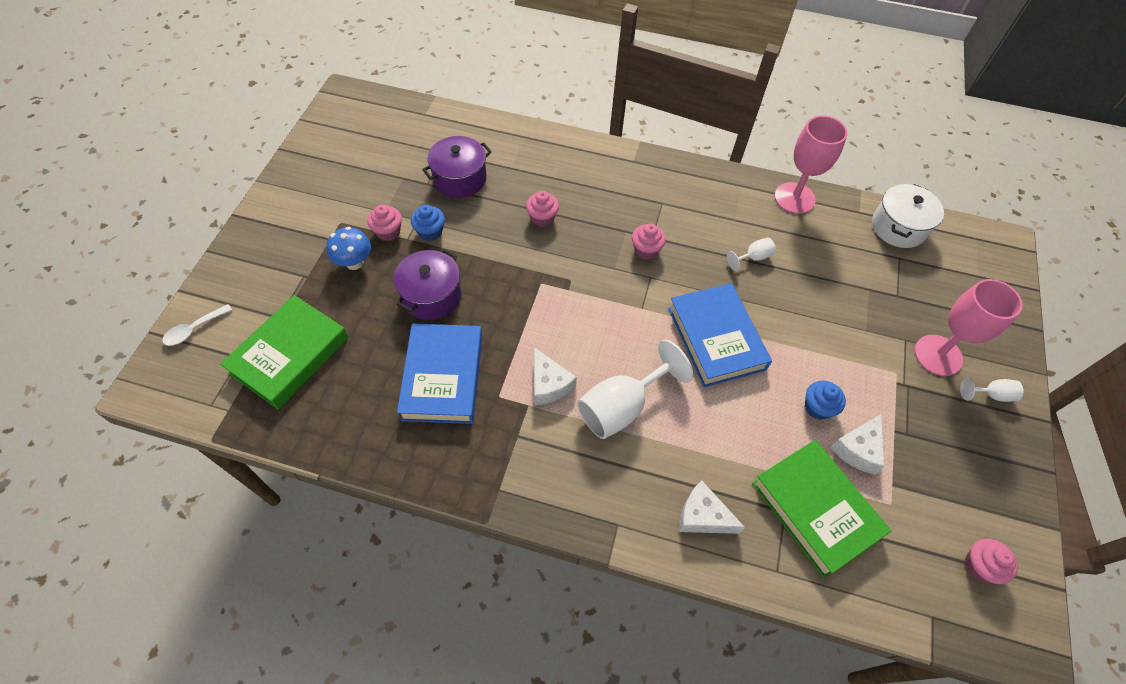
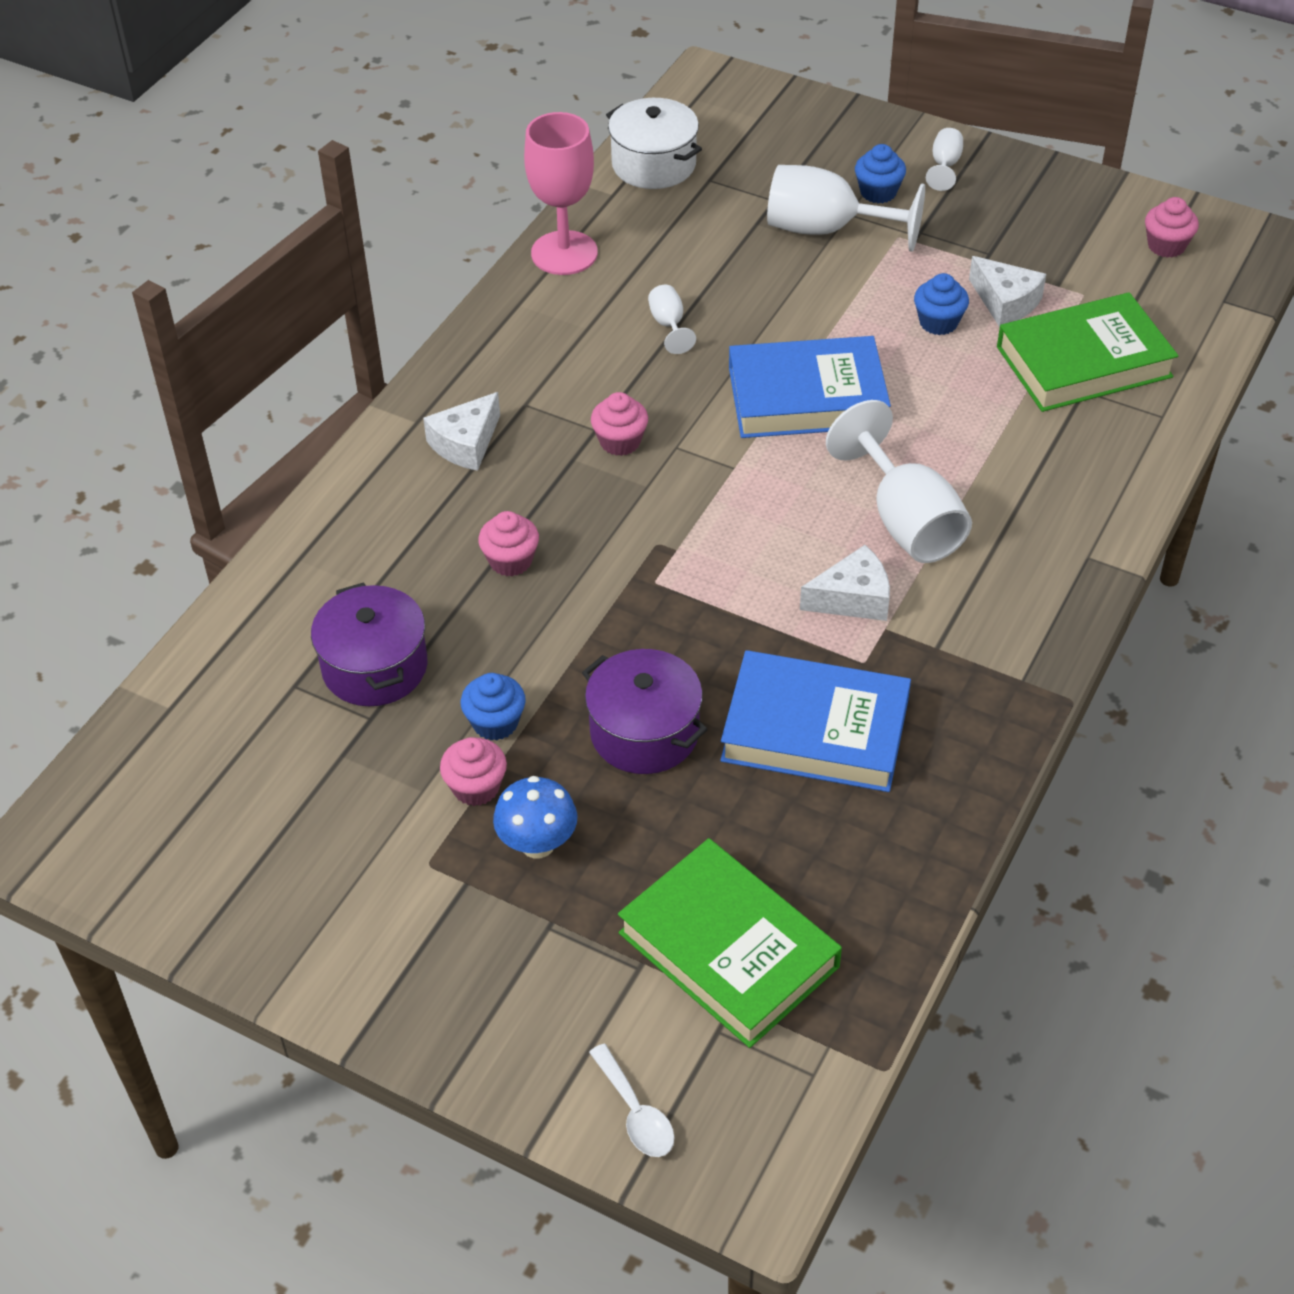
camera: 75 degrees left, 10 degrees down
white cheese [679,481,745,534] -> white cheese moved to [423,392,500,471]
pink goblet [914,279,1023,376] -> blue cupcake [855,144,906,204]
none -> white goblet [767,165,925,252]

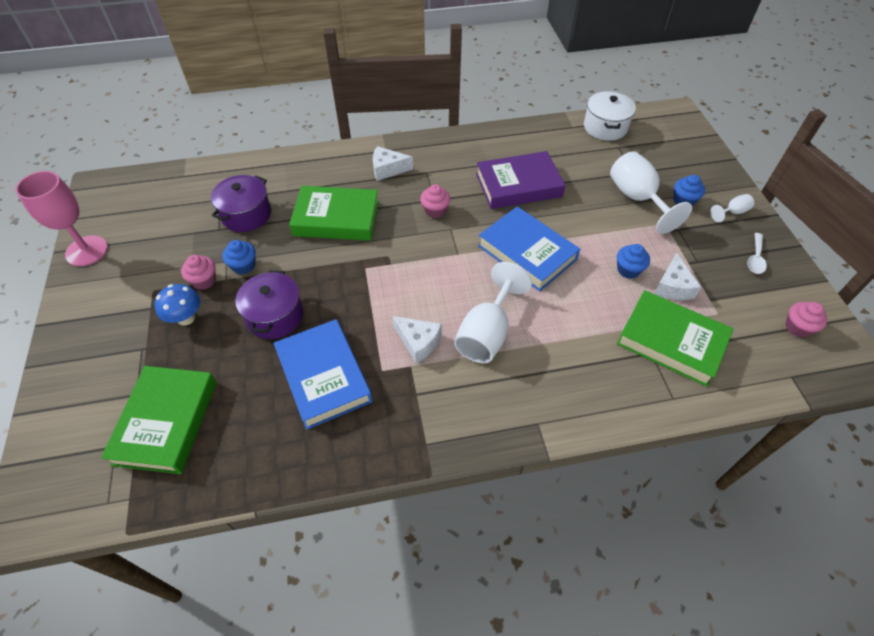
camera: 50 degrees right, 5 degrees up
pink cupcake [478,511,539,576] -> green book [289,186,379,241]
pink goblet [524,112,598,275] -> pink goblet moved to [15,171,108,266]
white spoon [589,1044,674,1157] -> white spoon moved to [747,233,767,274]
white goblet [648,285,696,354] -> purple book [476,151,566,209]

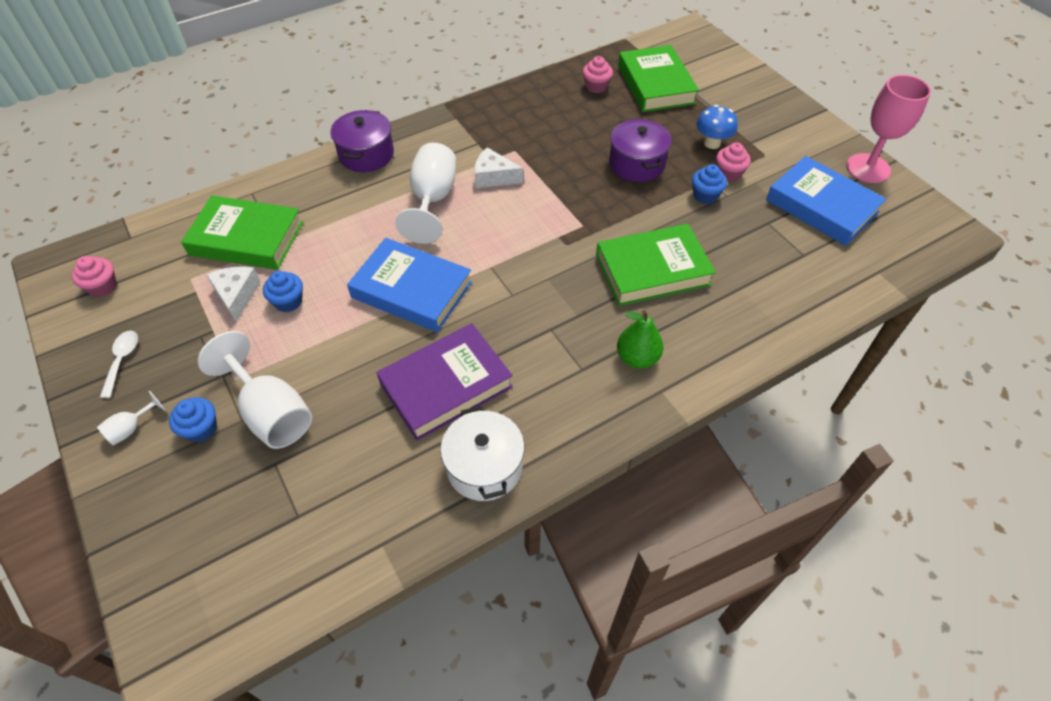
camera: 160 degrees right, 0 degrees up
purple pot [211,175,271,232] -> purple pot moved to [331,110,394,172]
blue book [274,319,372,430] -> blue book moved to [766,156,886,246]
white cheese [373,146,413,181] -> green pear [617,310,663,368]
pink cupcake [420,184,450,218] -> pink cupcake moved to [583,56,613,93]
white pot [584,91,636,141] -> white pot moved to [440,406,525,501]

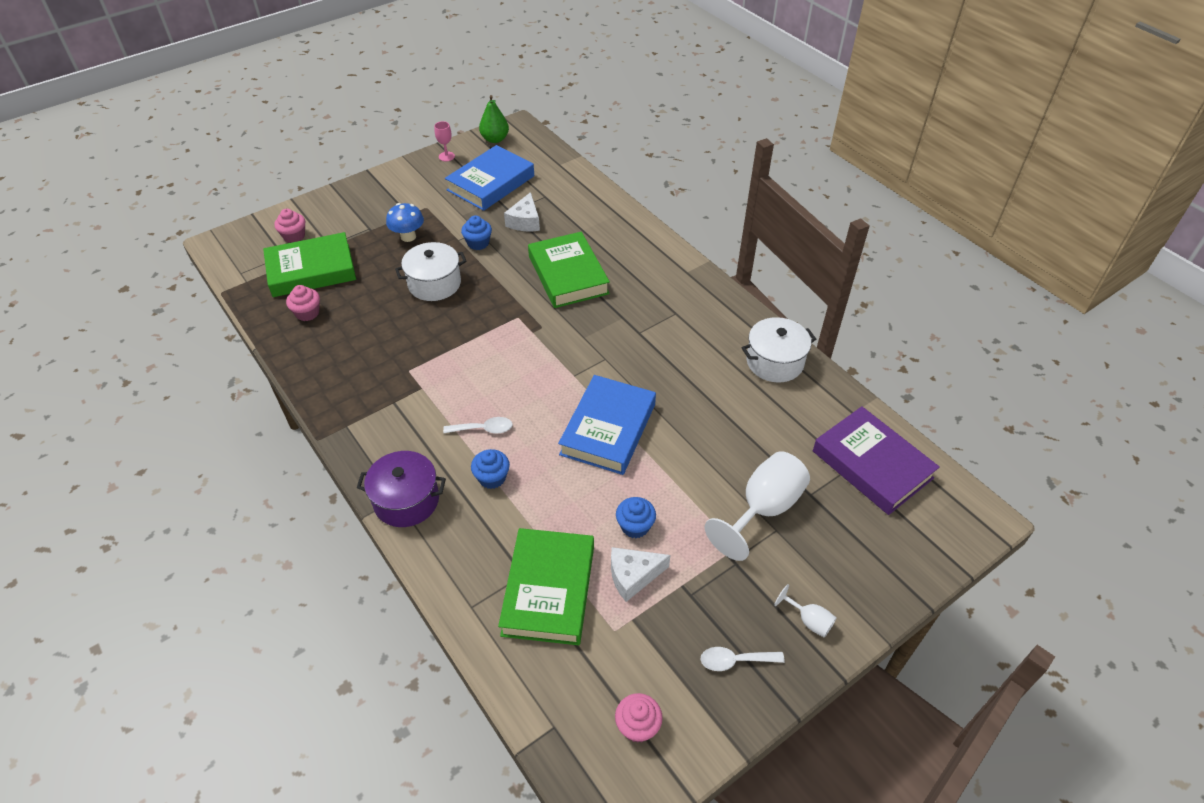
camera: 95 degrees left, 5 degrees down
blue cupcake [169,397,217,442] -> blue cupcake moved to [471,449,510,489]
purple book [377,323,513,441] -> purple book moved to [813,406,940,515]
white goblet [395,143,457,244] -> white spoon [443,417,513,434]
white cheese [474,147,523,188] -> white cheese moved to [504,192,540,231]
purple pot [609,119,672,182] -> white pot [395,242,467,301]
green pear [617,310,663,368] -> green pear moved to [479,95,509,143]
pink cupcake [716,143,751,182] -> pink cupcake moved to [274,209,305,243]
pink goblet [846,75,931,183] -> pink goblet [434,121,455,162], size x0.47

